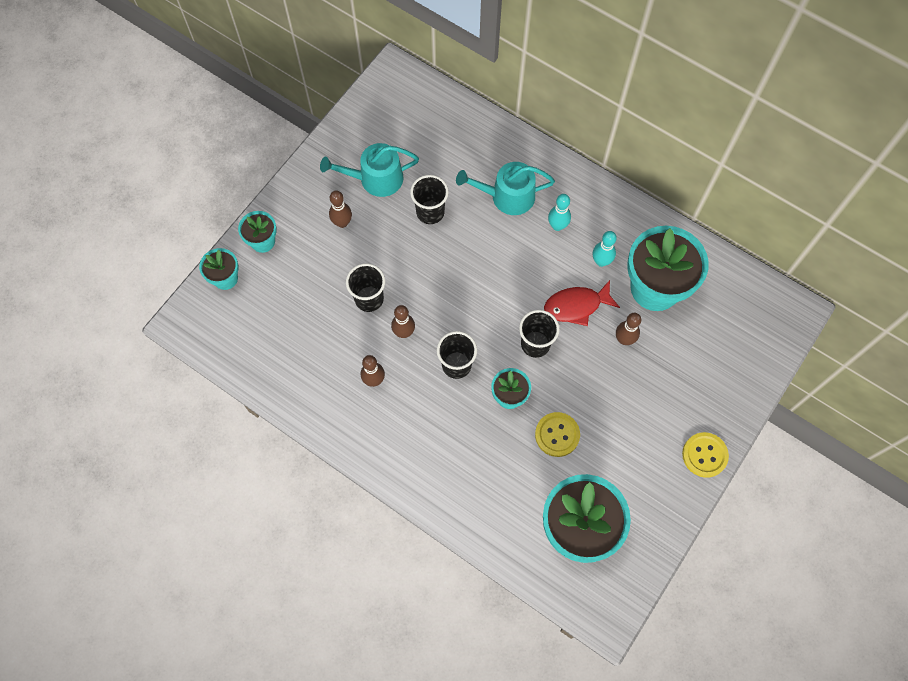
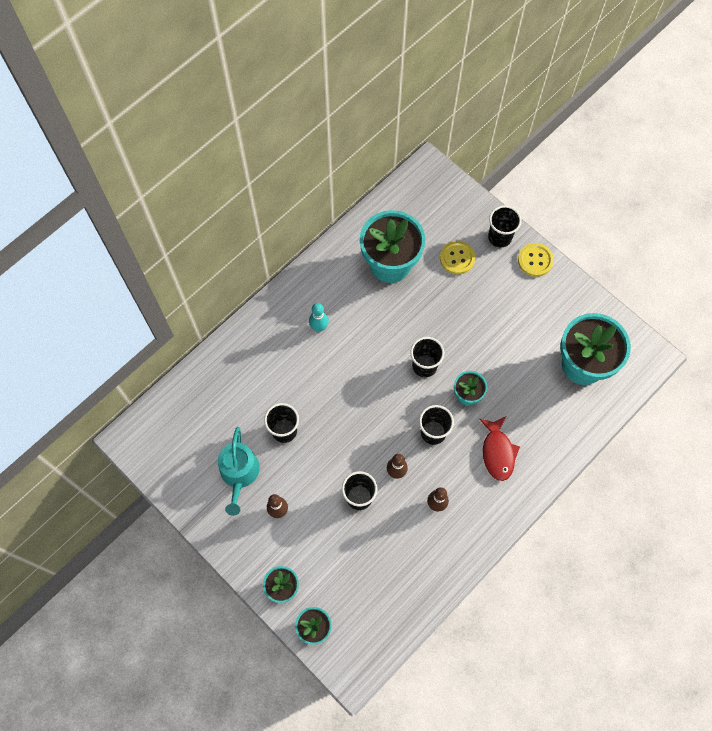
camera: 80 degrees left, 0 degrees up
turquoise watering can [456,162,555,215] -> none
yellow button [535,412,580,457] -> yellow button moved to [440,241,475,274]
red fish [544,280,620,326] -> red fish moved to [479,416,520,481]
turquoise bowling pin [593,231,617,267] -> none
brown bowling pin [616,313,641,345] -> none
none -> black cup [488,206,522,247]

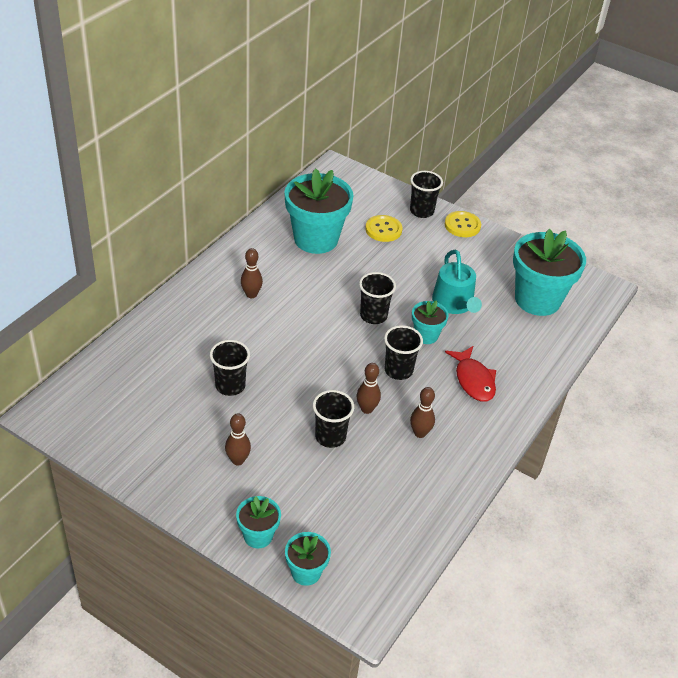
camera: 15 degrees left, 25 degrees down
turquoise watering can [218,427,260,516] -> turquoise watering can moved to [432,250,482,314]
turquoise bowling pin [309,303,329,332] -> brown bowling pin [241,248,263,298]

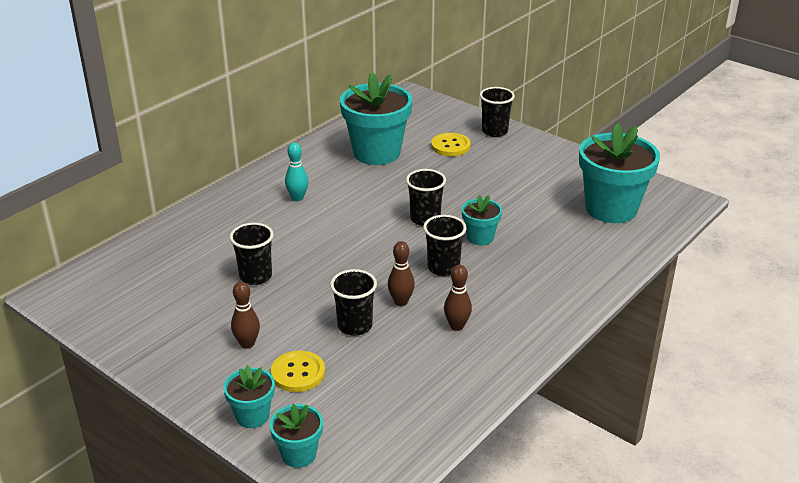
camera: 10 degrees right, 10 degrees down
brown bowling pin [241,248,263,298] -> turquoise bowling pin [285,142,308,201]
turquoise watering can [432,250,482,314] -> none
yellow button [445,211,481,237] -> yellow button moved to [271,351,325,392]
red fish [445,346,496,402] -> none

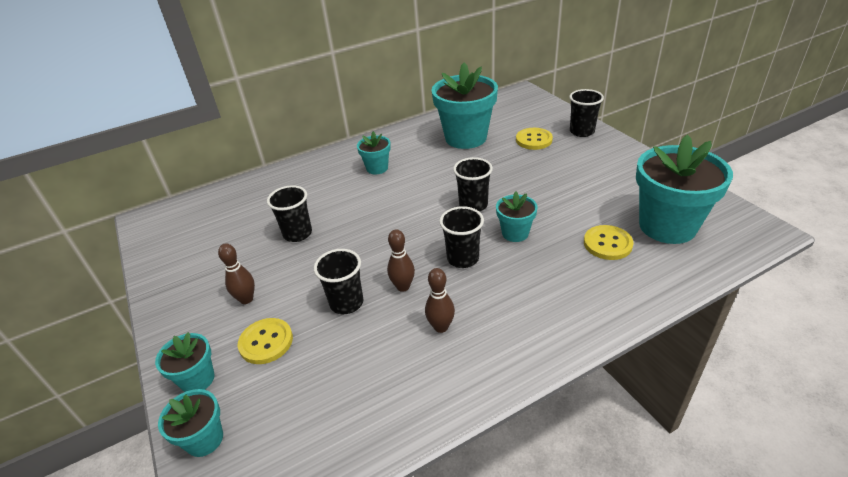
camera: 25 degrees right, 5 degrees up
turquoise bowling pin [285,142,308,201] -> turquoise flower pot [357,131,391,175]
none -> yellow button [584,225,634,260]

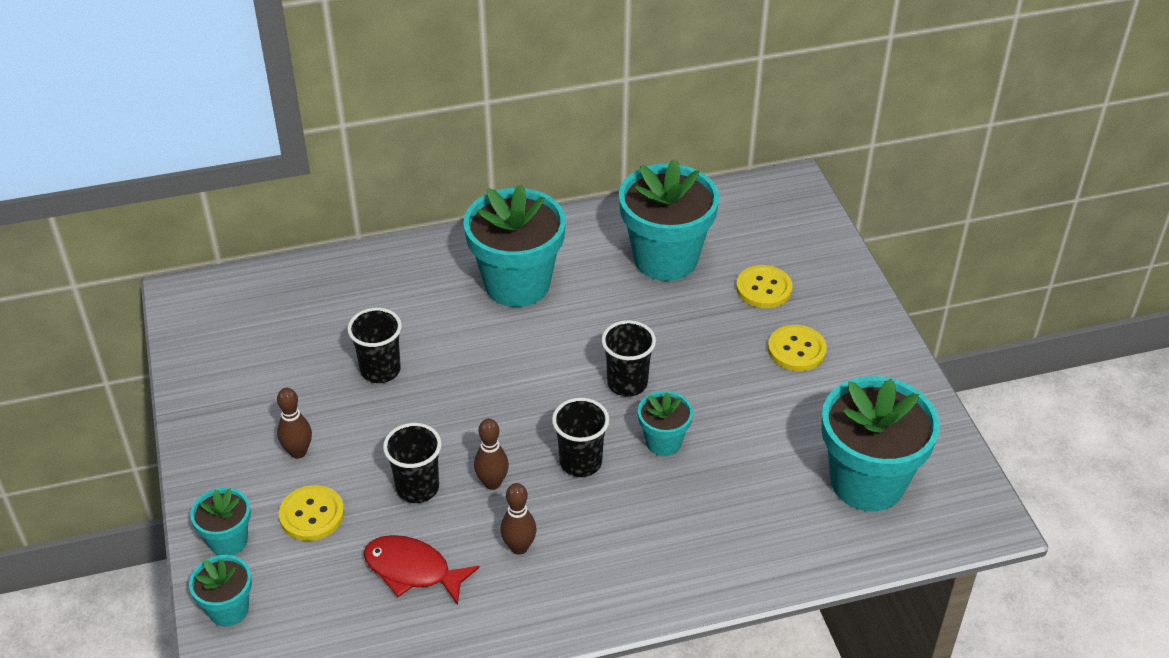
camera: 10 degrees right, 5 degrees up
turquoise flower pot [357,131,391,175] -> turquoise flower pot [463,184,566,307], size x2.01
black cup [569,89,604,137] -> none
yellow button [584,225,634,260] -> yellow button moved to [768,325,827,371]
none -> red fish [364,535,480,605]

